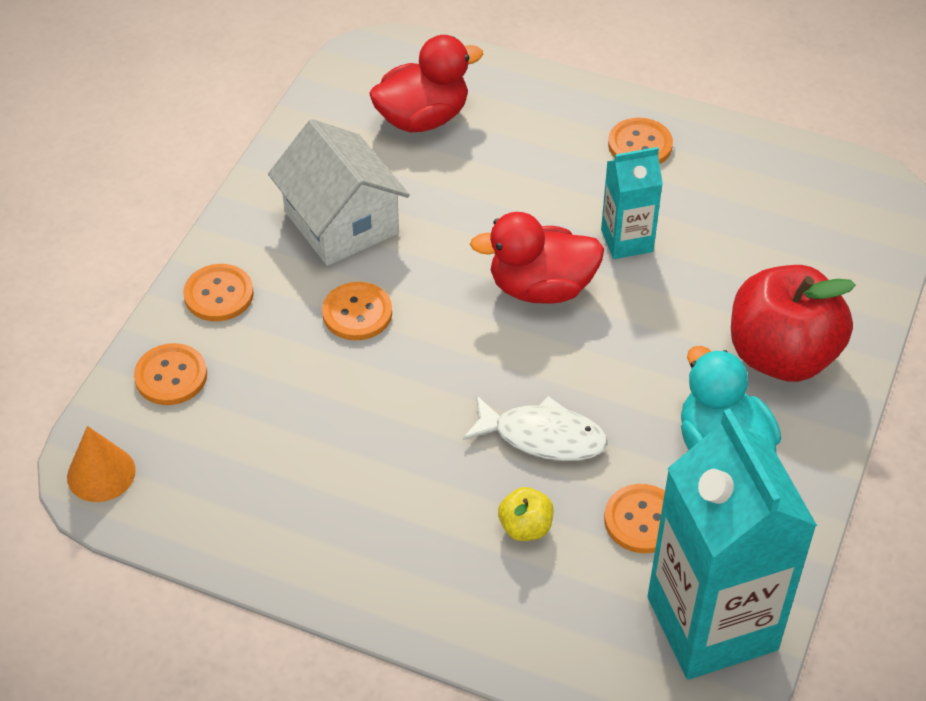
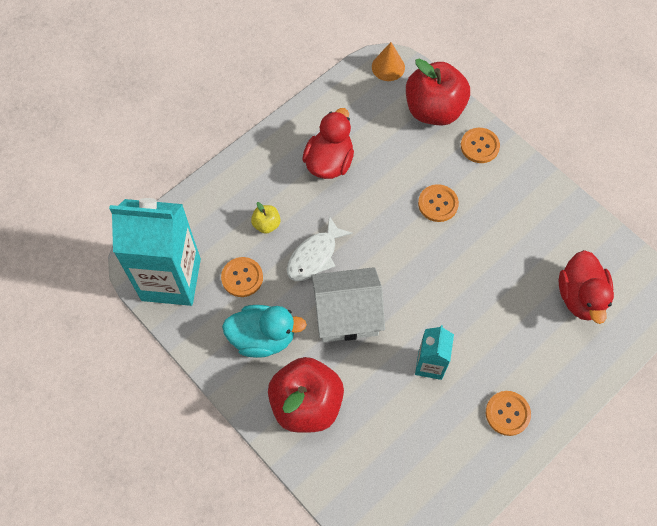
camera: 115 degrees right, 15 degrees up
orange button [134,343,207,405] -> red apple [406,58,470,125]
white house [268,119,410,266] -> white house moved to [311,267,385,342]
red duck [470,212,604,304] -> red duck moved to [302,108,354,179]

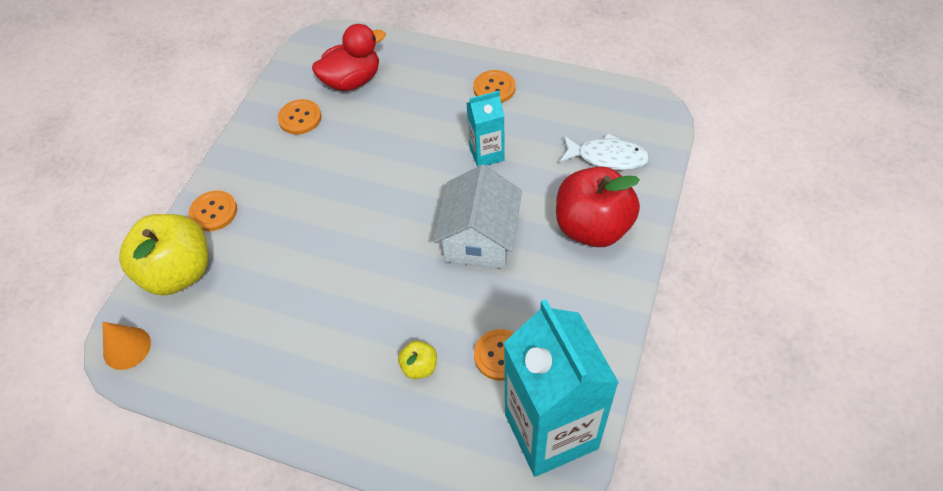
camera: 115 degrees left, 10 degrees down
turquoise duck [222,305,307,358] -> none
white fish [287,216,353,281] -> white fish moved to [559,133,649,170]
red duck [302,108,354,179] -> none
white house [311,267,385,342] -> white house turned 45 degrees clockwise [433,164,522,269]
red apple [406,58,470,125] -> yellow apple [119,214,208,296]
orange button [418,184,459,222] -> orange button moved to [278,99,321,134]

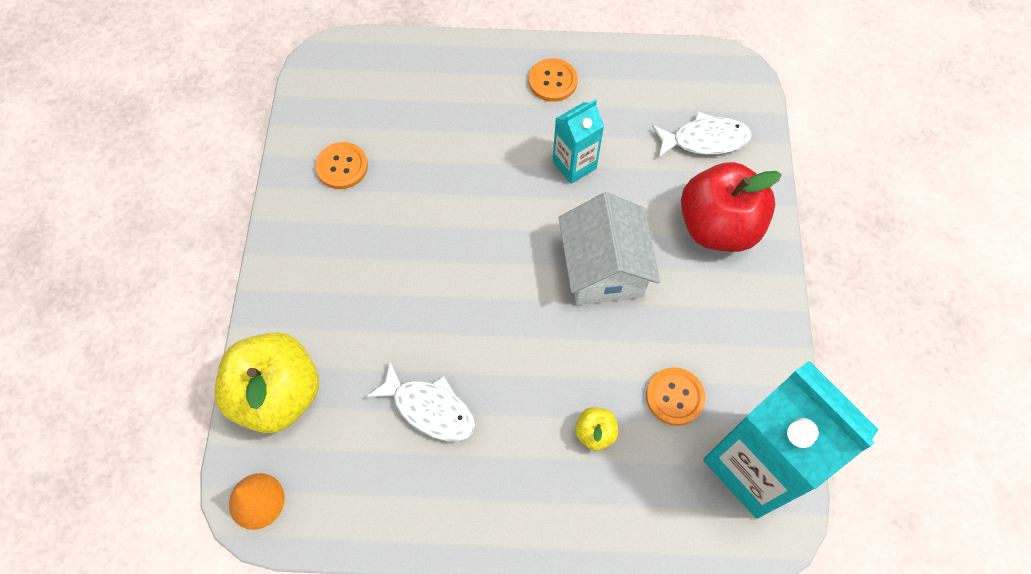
camera: 20 degrees left, 10 degrees up
orange button [189,191,237,231] -> none
red duck [312,24,386,91] -> none
none -> white fish [366,362,475,441]

